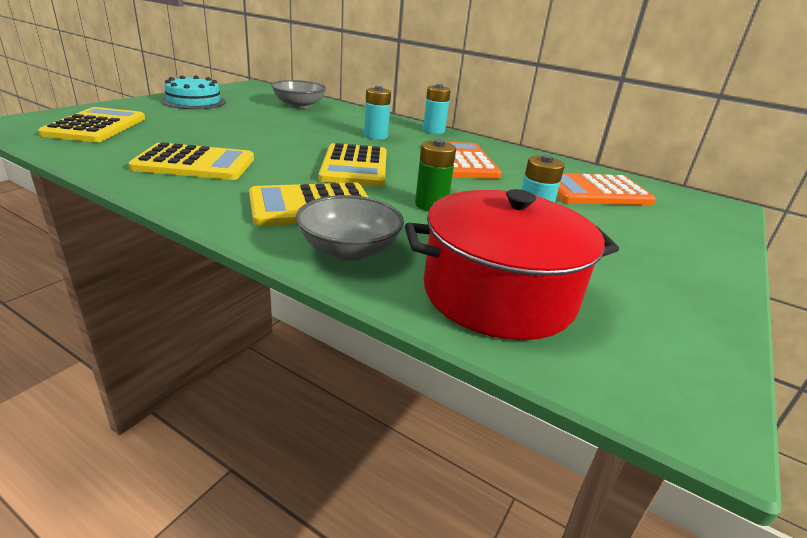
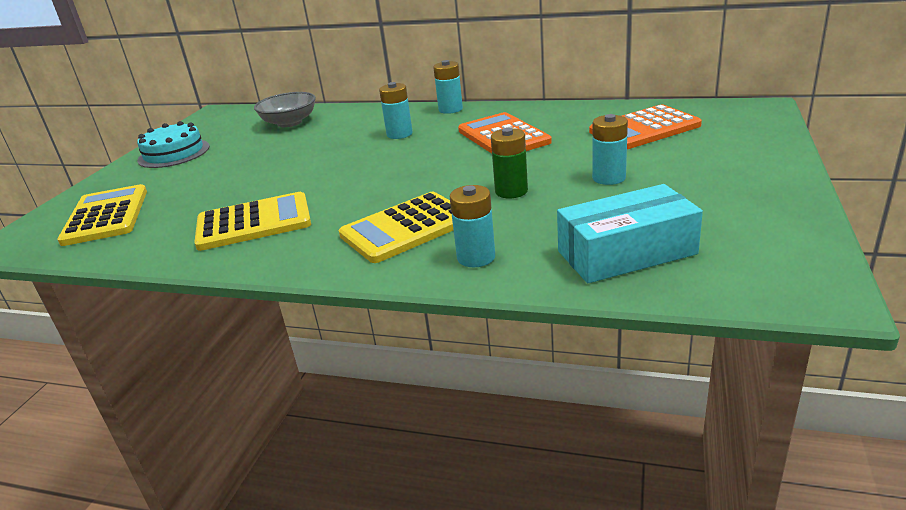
camera: 10 degrees left, 0 degrees up
grey bowl [296,195,404,261] -> turquoise battery [450,185,495,267]
yellow calculator [318,143,387,187] -> none
red pot [405,189,619,340] -> turquoise box [557,184,703,283]

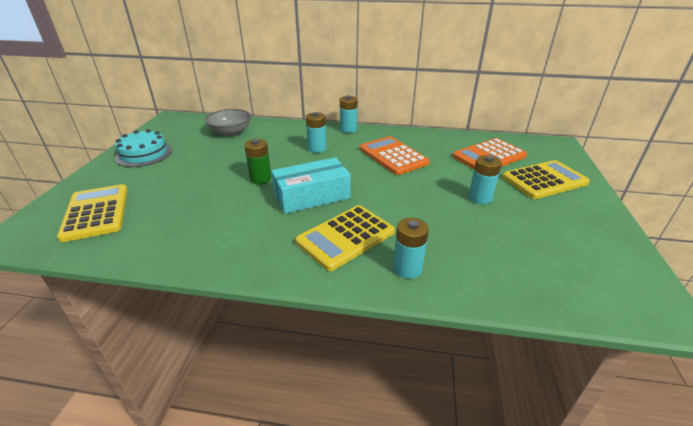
camera: 10 degrees left, 5 degrees up
yellow calculator [194,192,311,251] -> yellow calculator moved to [502,160,590,199]
green battery [491,128,528,198] -> green battery moved to [244,139,272,185]
turquoise box [557,184,703,283] -> turquoise box moved to [271,157,351,214]

